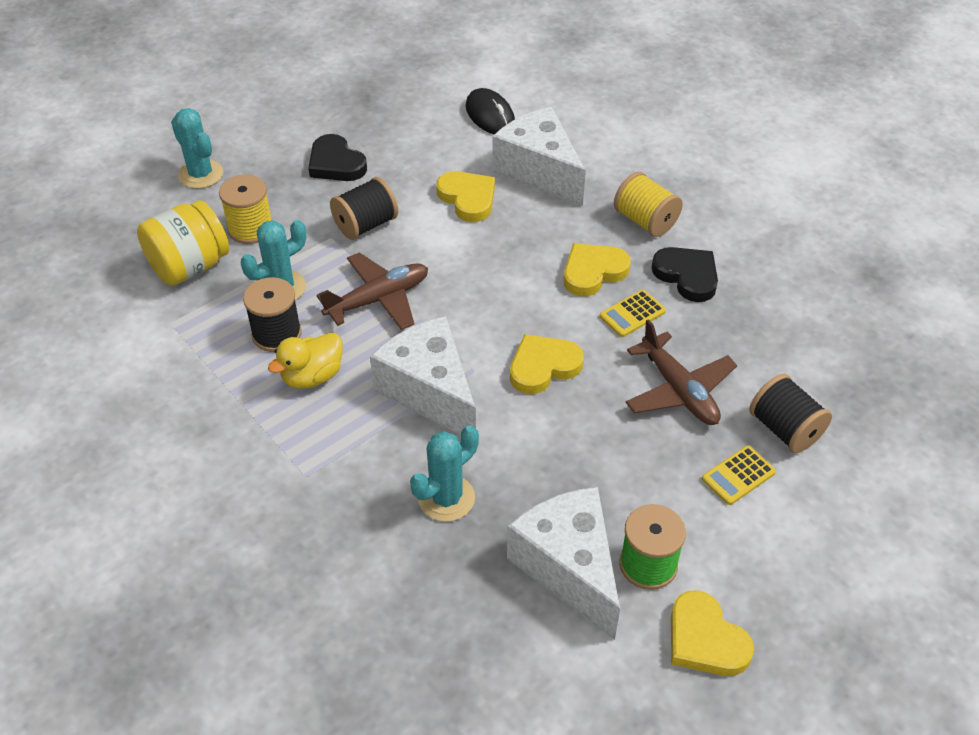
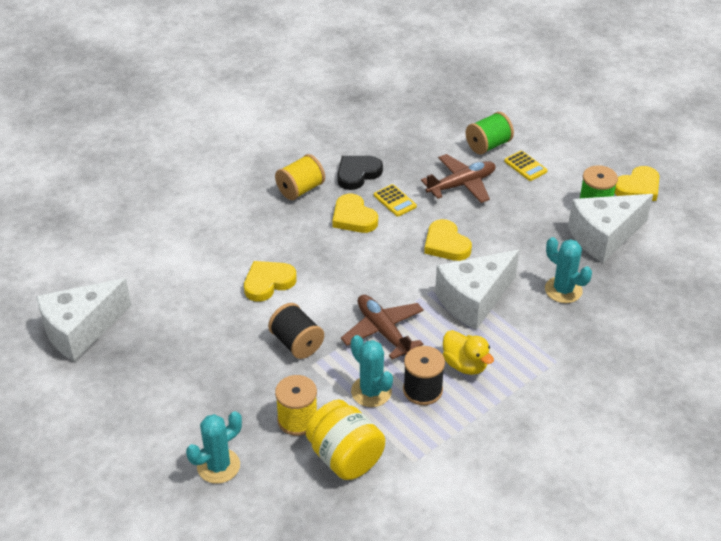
camera: 90 degrees left, 5 degrees down
black heart [308,134,367,181] -> none
black mouse [466,88,515,134] -> none
white cheese [493,107,586,206] -> white cheese moved to [36,278,131,362]
black spool [749,374,832,453] -> green spool [465,112,514,155]

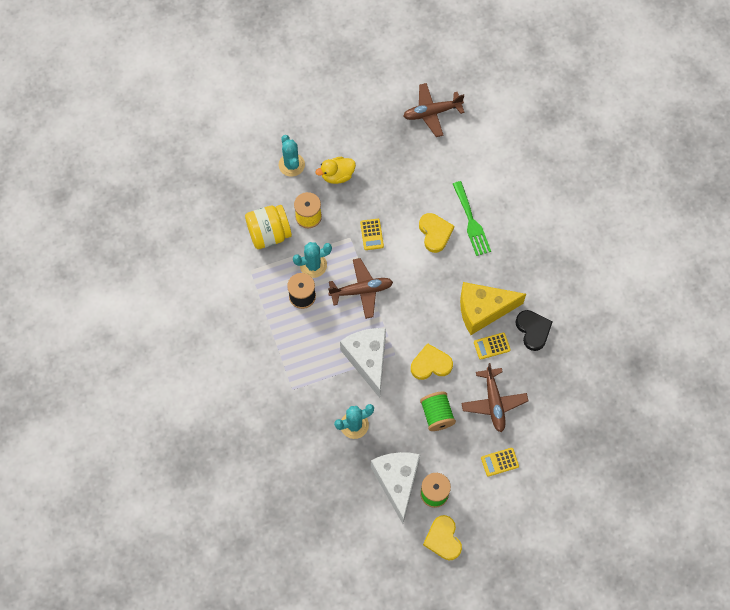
camera: 110 degrees right, 25 degrees up
white cheese [36,278,131,362] -> brown plane [403,83,464,137]
black spool [268,303,324,359] -> yellow calculator [360,219,384,250]
yellow spool [275,154,325,200] -> none
yellow heart [332,194,378,233] -> yellow cheese [460,282,526,335]
yellow duck [443,330,494,375] -> yellow duck moved to [315,157,356,184]
green spool [465,112,514,155] -> green spool moved to [420,392,456,431]
none -> green fork [453,181,491,256]

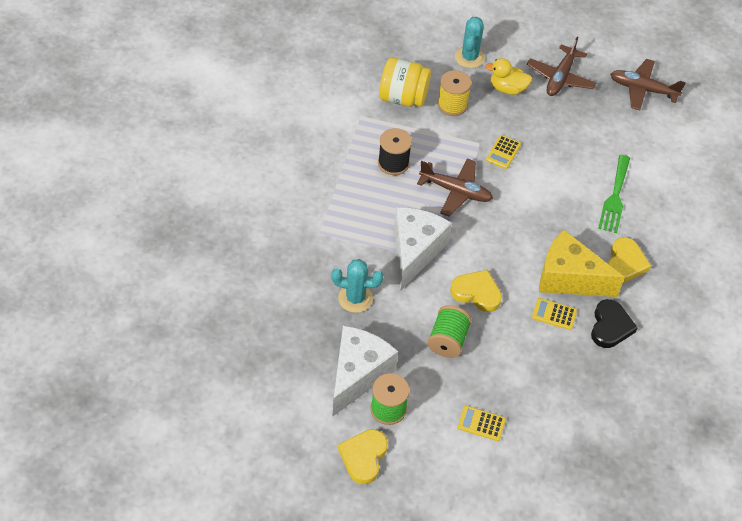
camera: 30 degrees right, 15 degrees down
turquoise cactus [293,242,332,278] -> none
yellow heart [419,213,454,253] -> yellow heart moved to [607,237,651,282]
brown plane [461,363,528,432] -> brown plane moved to [527,37,596,96]

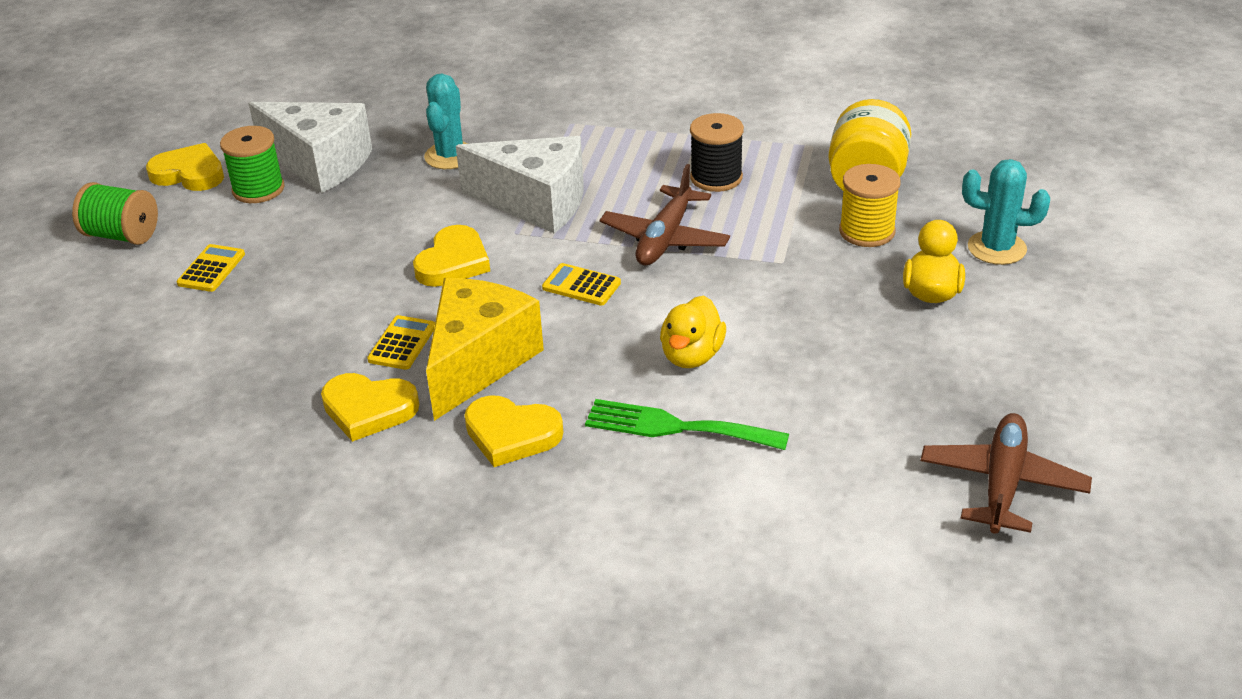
camera: 95 degrees right, 15 degrees down
green spool [427,305,472,358] -> green spool moved to [72,182,158,245]
yellow calculator [486,135,521,169] -> yellow calculator moved to [542,263,621,306]
brown plane [527,37,596,96] -> none
black heart [591,299,638,348] -> yellow heart [321,373,419,442]
none -> yellow duck [660,296,726,368]

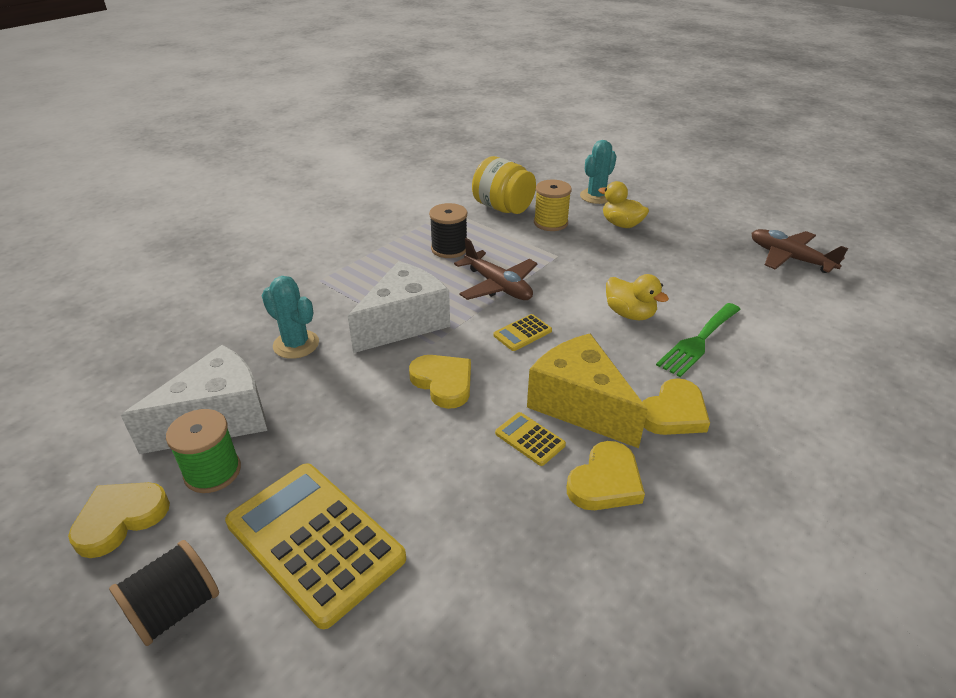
camera: 65 degrees left, 0 degrees up
green spool [72,182,158,245] -> black spool [109,540,219,646]
yellow calculator [177,244,245,292] -> yellow calculator [225,463,406,629], size x2.31

